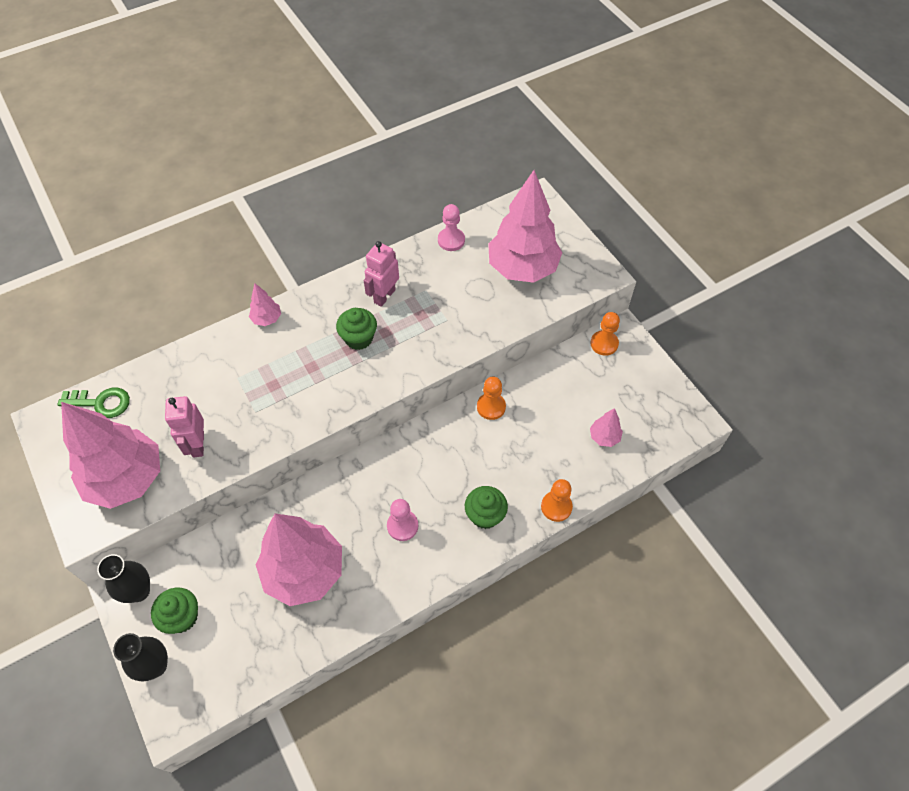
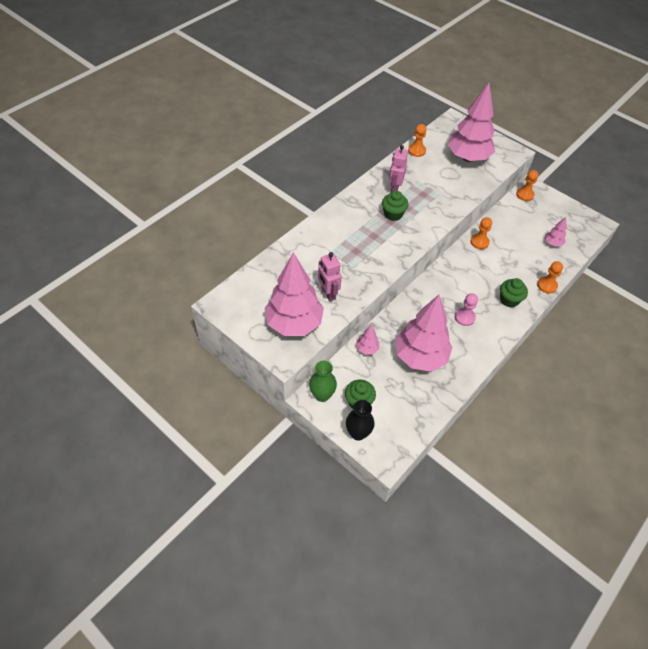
camera: 20 degrees left, 5 degrees down
green key [57,388,130,418] -> none
black vase [97,554,150,603] -> green vase [309,361,337,402]
pink tree [249,283,281,326] -> pink tree moved to [356,325,379,355]
pink pawn [438,204,465,251] -> orange pawn [408,124,426,157]

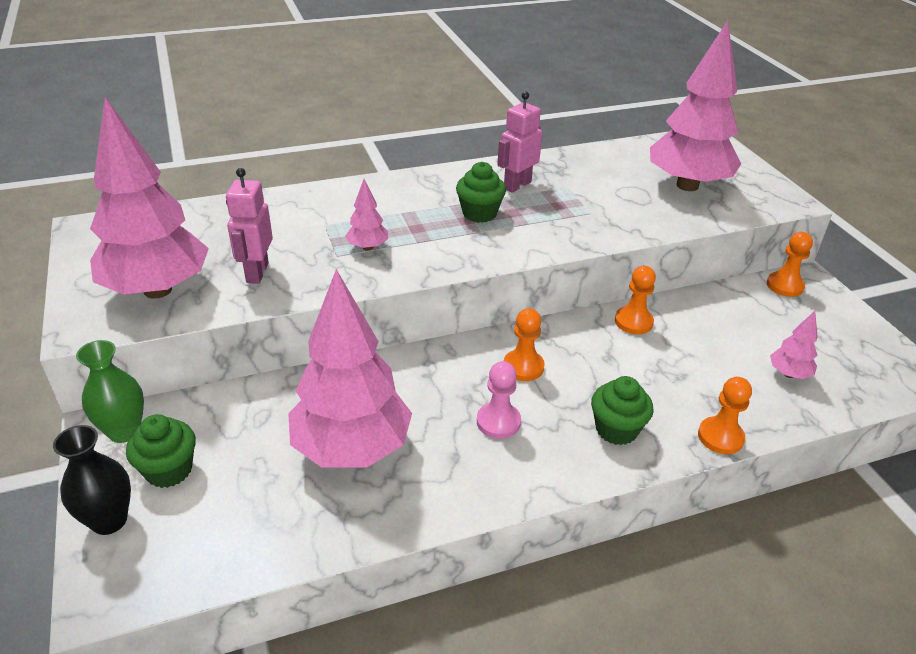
camera: 30 degrees right, 15 degrees down
pink tree [356,325,379,355] -> pink tree moved to [345,179,388,251]
orange pawn [408,124,426,157] -> orange pawn moved to [504,308,545,381]

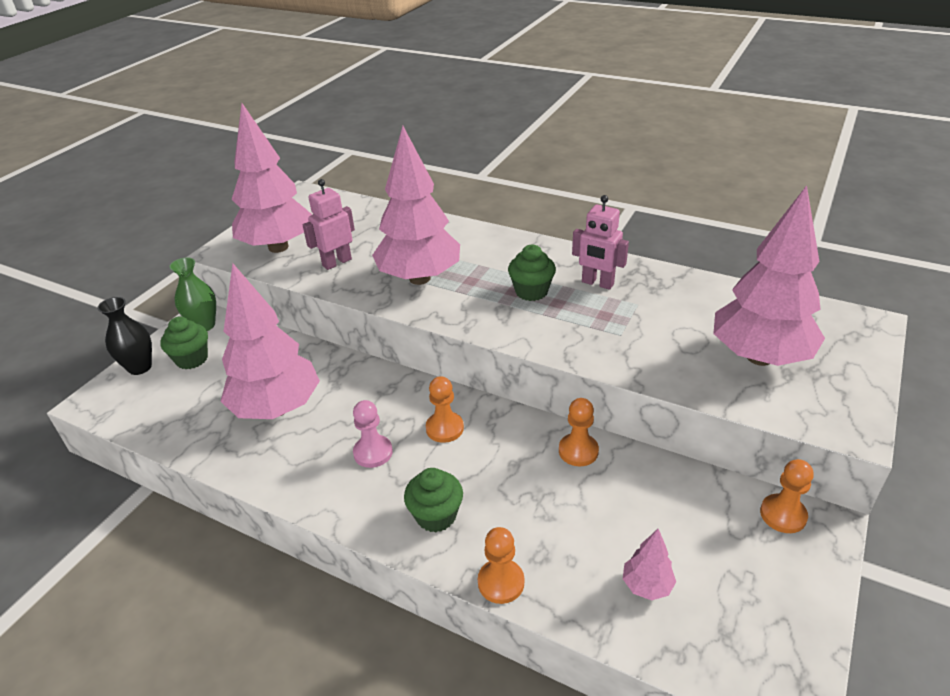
camera: 50 degrees right, 0 degrees up
pink tree [345,179,388,251] -> pink tree [372,126,460,285], size x2.38
pink robot [497,92,542,193] -> pink robot turned 150 degrees counterclockwise [572,195,629,290]

